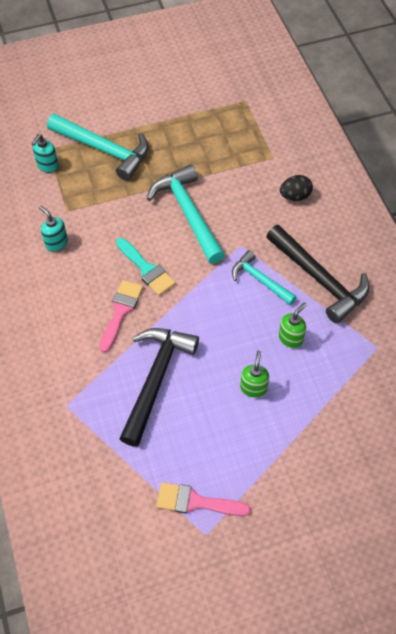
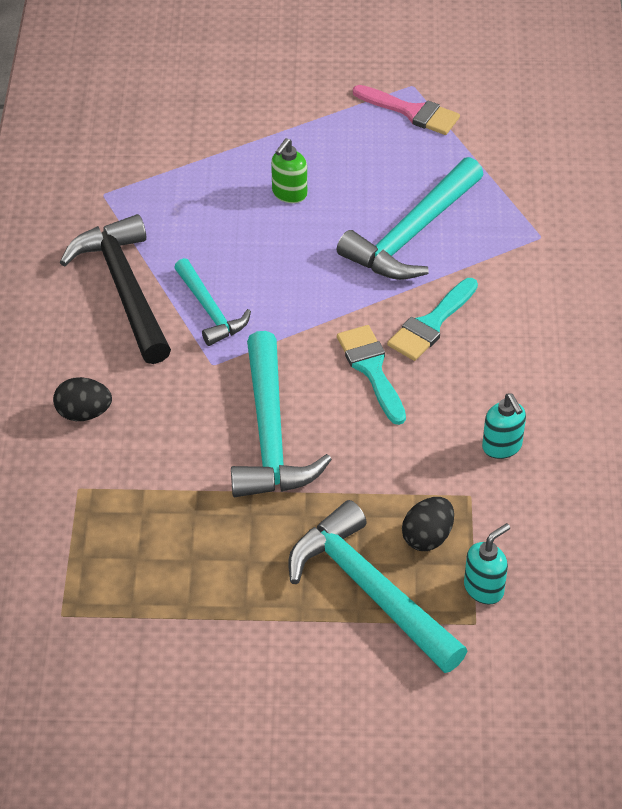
camera: 160 degrees left, 10 degrees down
pink brush [99,280,143,353] -> turquoise brush [387,278,478,361]
black hammer [119,328,199,447] -> turquoise hammer [337,157,483,280]
green soap dispenser [279,302,307,348] -> none
none -> black egg [402,497,454,551]

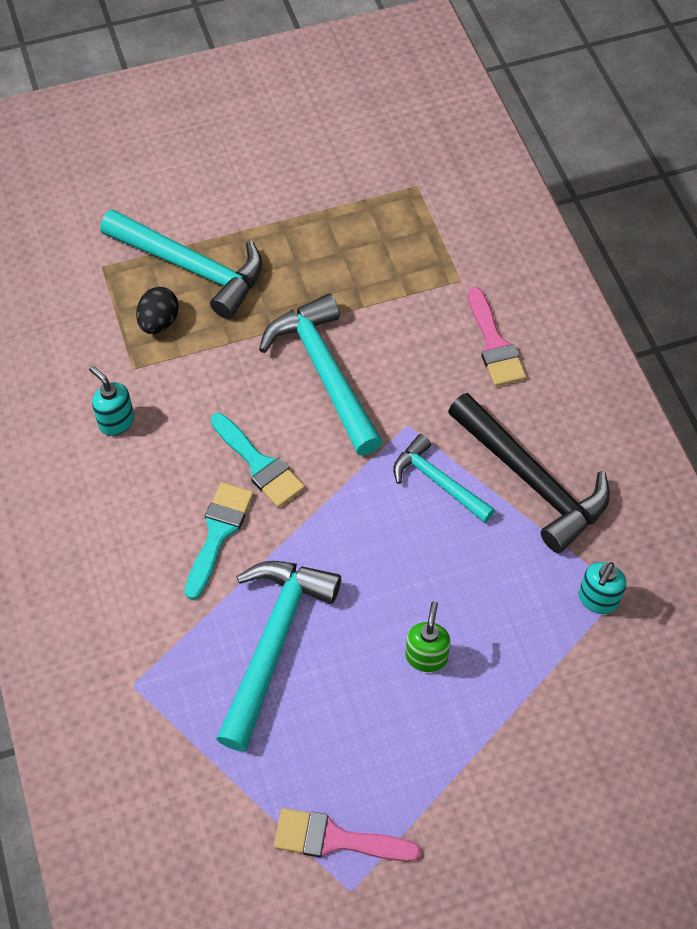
camera: 160 degrees right, 10 degrees up
black egg [53,377,112,421] -> pink brush [468,287,526,386]
turquoise soap dispenser [464,523,510,604] -> turquoise soap dispenser moved to [579,562,626,614]

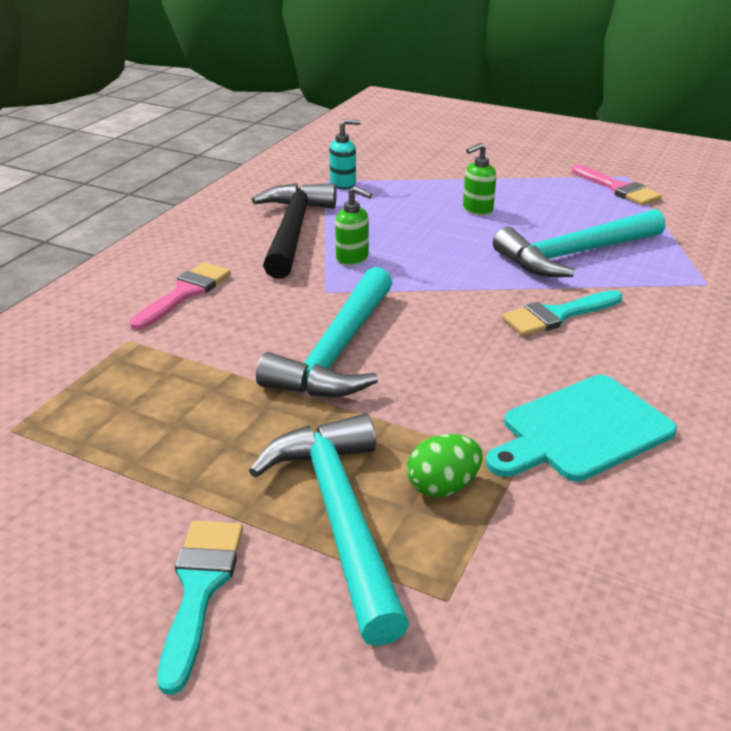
camera: 135 degrees left, 25 degrees down
turquoise soap dispenser [89,366,134,436] -> turquoise cutting board [486,375,677,481]
black egg [136,287,179,334] -> green egg [407,434,482,497]
turquoise brush [211,413,305,508] -> turquoise brush moved to [158,521,243,695]
turquoise hammer [393,434,495,523] -> green soap dispenser [335,186,372,266]

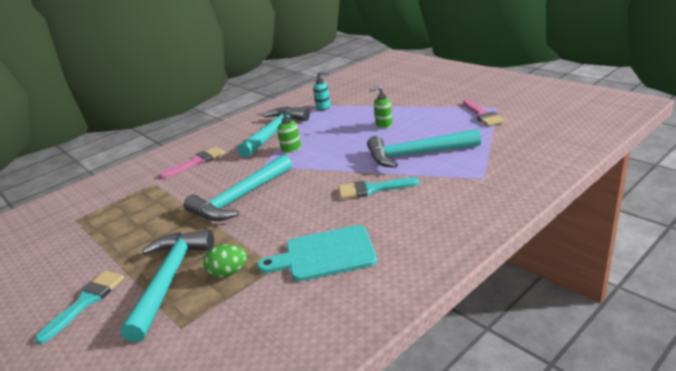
camera: 25 degrees right, 5 degrees down
black hammer [252,183,336,279] -> turquoise hammer [238,106,310,158]

